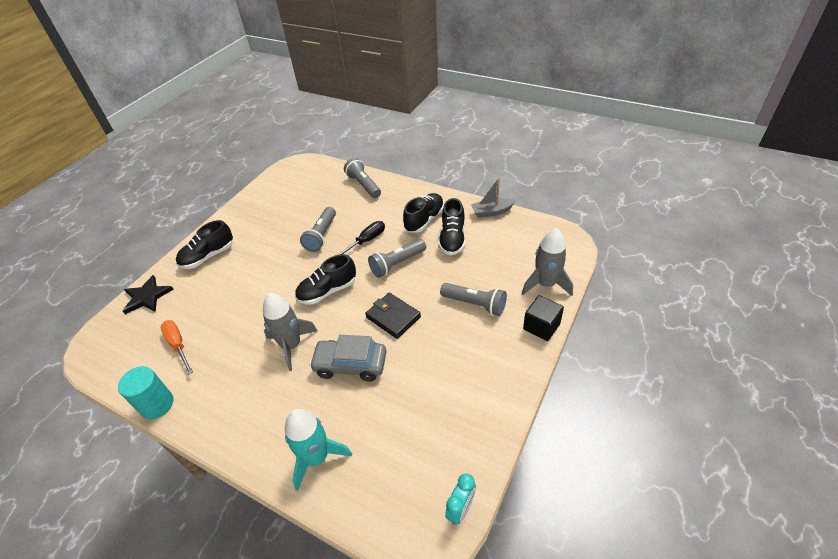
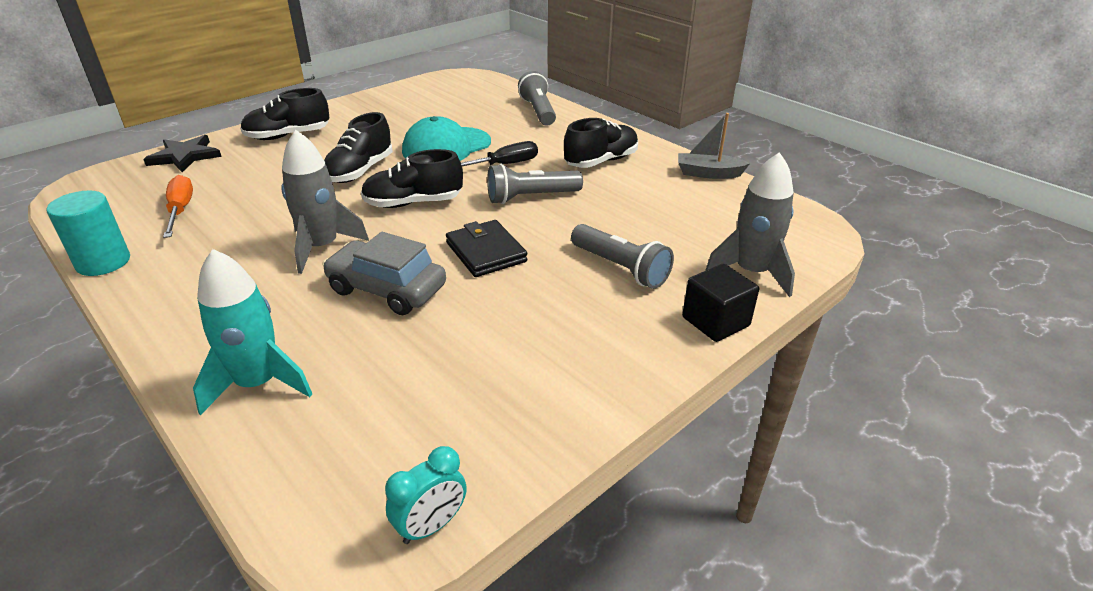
camera: 15 degrees right, 10 degrees down
grey flashlight [300,207,336,252] -> turquoise cap [402,116,491,161]
black shoe [438,198,465,255] -> black shoe moved to [324,112,393,183]

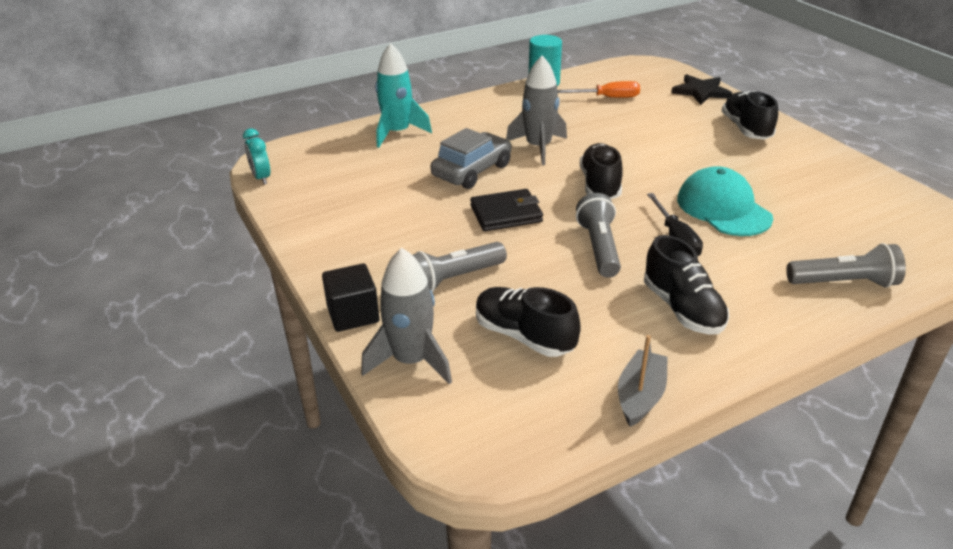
camera: 105 degrees right, 0 degrees up
black shoe [324,112,393,183] -> black shoe moved to [476,287,581,357]

